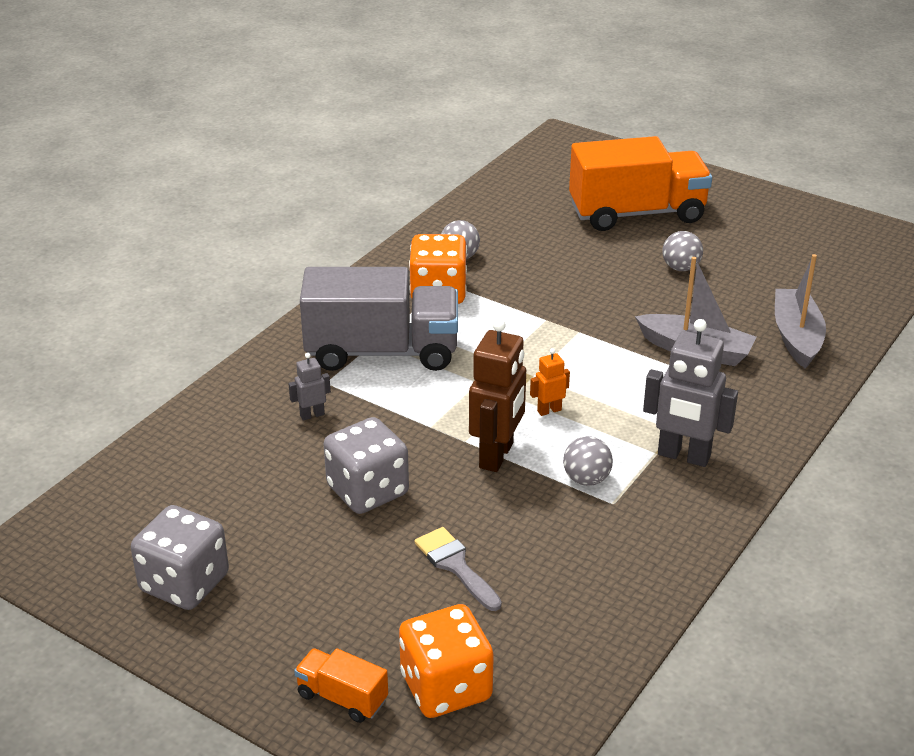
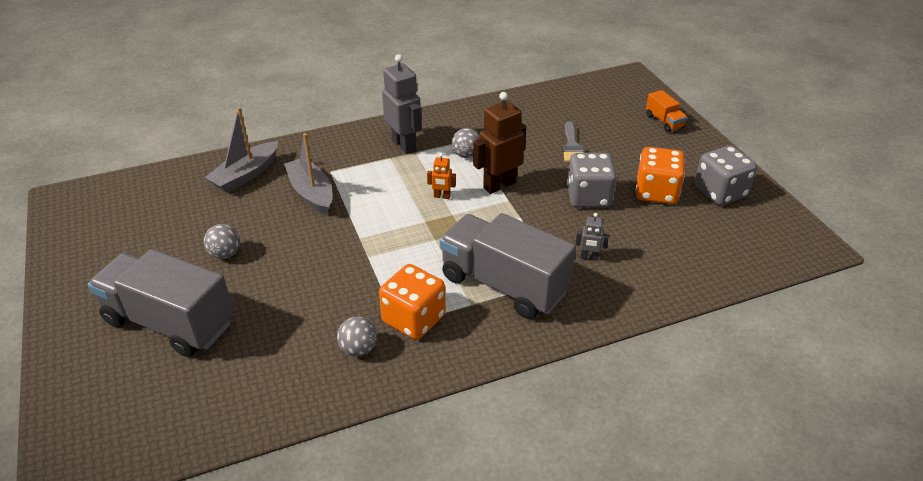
camera: 145 degrees left, 5 degrees up
orange dice [399,604,494,718] -> orange dice moved to [635,147,685,204]
orange truck [569,136,712,231] -> grey truck [88,249,234,357]

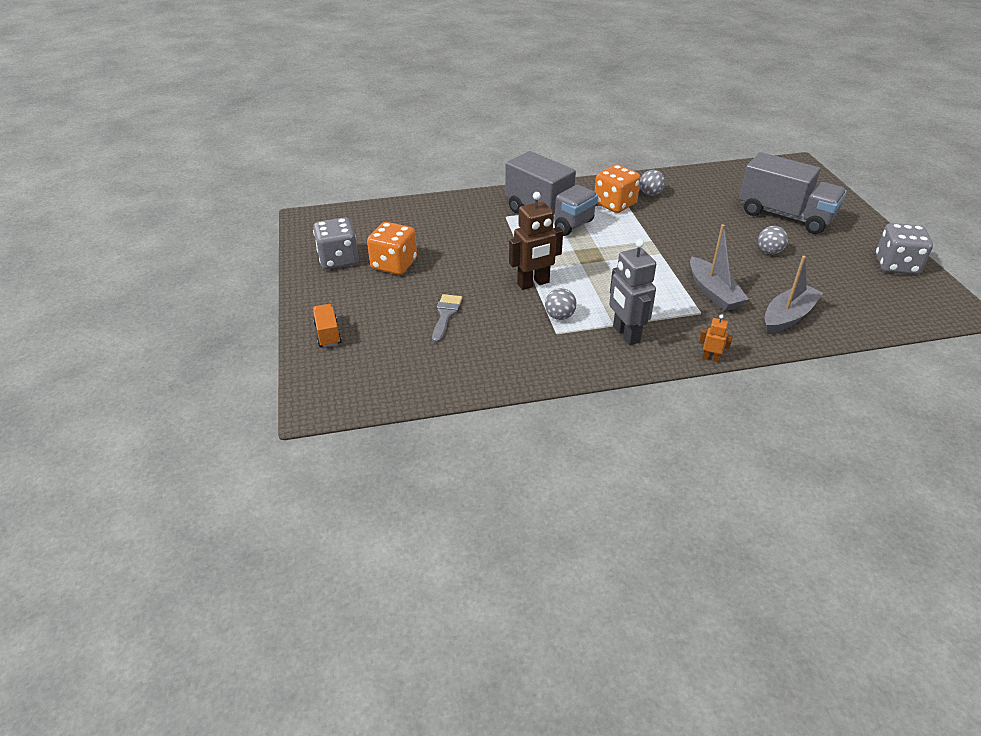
camera: 170 degrees left, 0 degrees up
orange robot [427,153,456,199] -> orange robot moved to [699,315,733,362]
grey dice [567,153,617,208] -> grey dice moved to [876,223,933,275]
grey robot [575,213,609,261] -> none

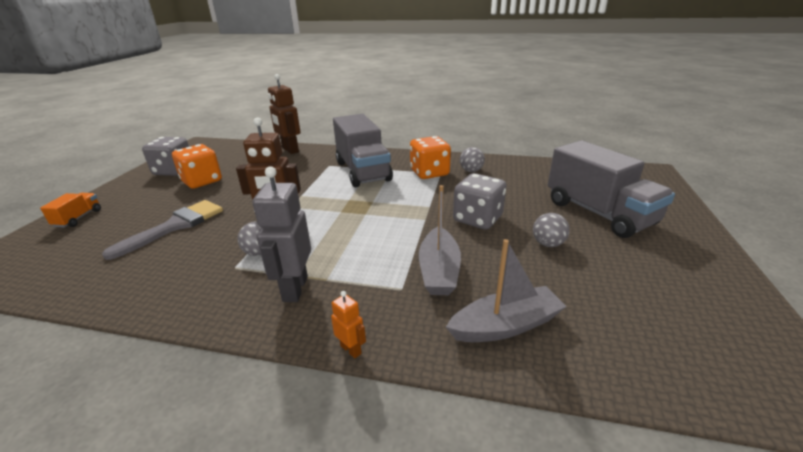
camera: 25 degrees right, 10 degrees down
grey brush [432,294,462,343] -> grey brush [102,200,223,260], size x1.56
grey dice [876,223,933,275] -> grey dice moved to [453,173,507,230]
none -> brown robot [268,74,301,154]

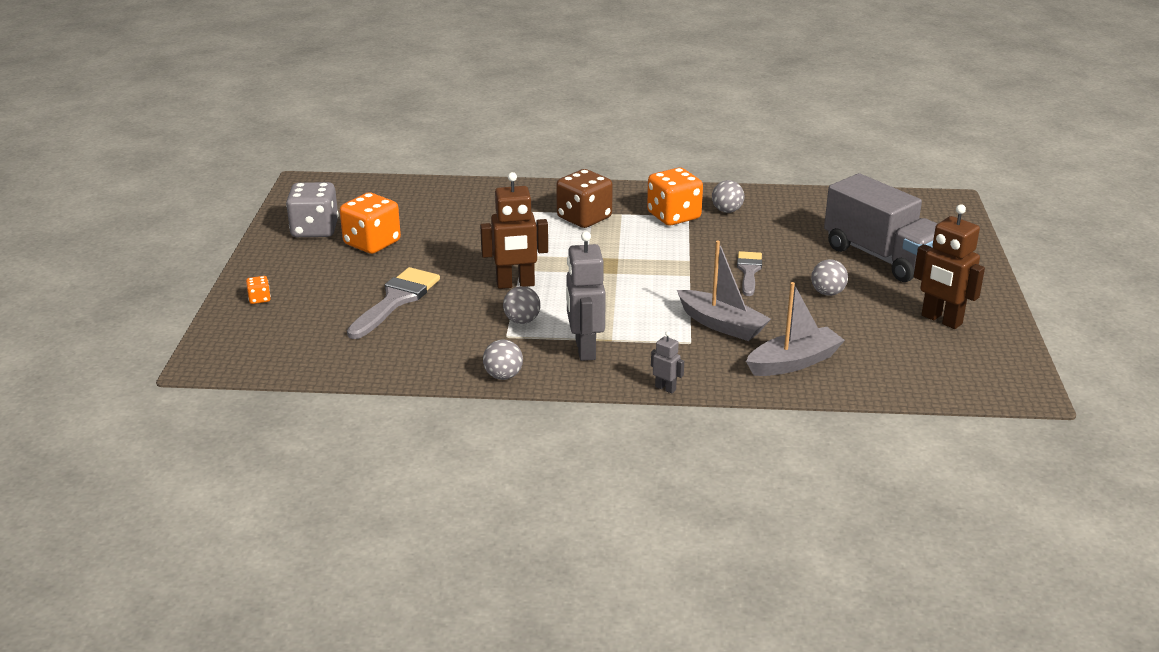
camera: 10 degrees left, 0 degrees up
orange truck [40,193,101,228] -> orange dice [246,276,271,304]
brown robot [268,74,301,154] -> brown robot moved to [914,204,985,329]
orange robot [331,291,366,358] -> grey robot [651,331,684,393]
grey truck [333,114,393,188] -> brown dice [556,169,613,228]
grey boat [419,185,461,295] -> grey boat turned 45 degrees counterclockwise [677,240,771,341]
grey dice [453,173,507,230] -> grey brush [737,251,762,296]
none -> grey ball [483,340,523,380]

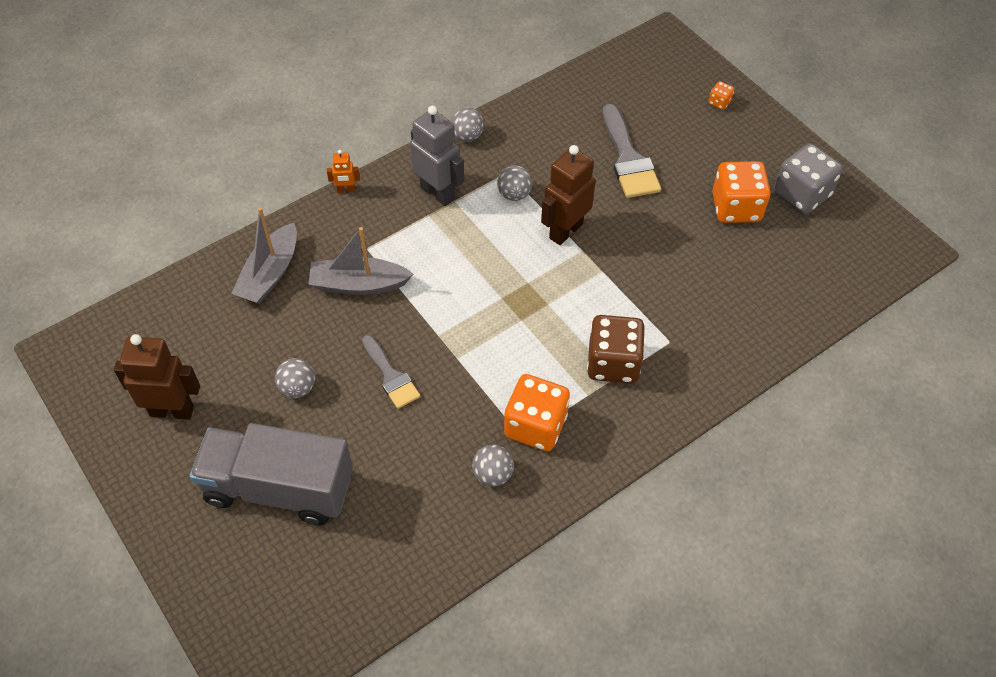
camera: 140 degrees right, 25 degrees up
grey robot [651,331,684,393] -> orange robot [327,150,360,193]

